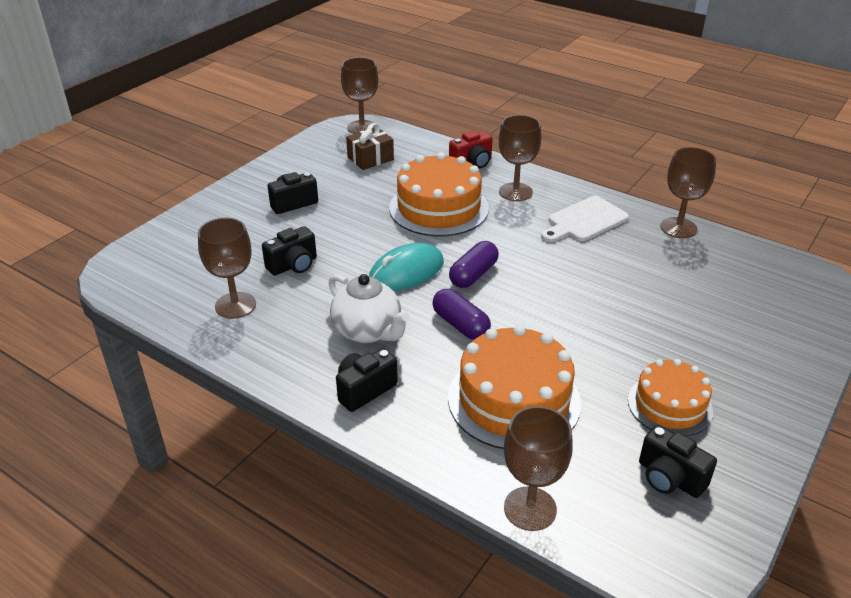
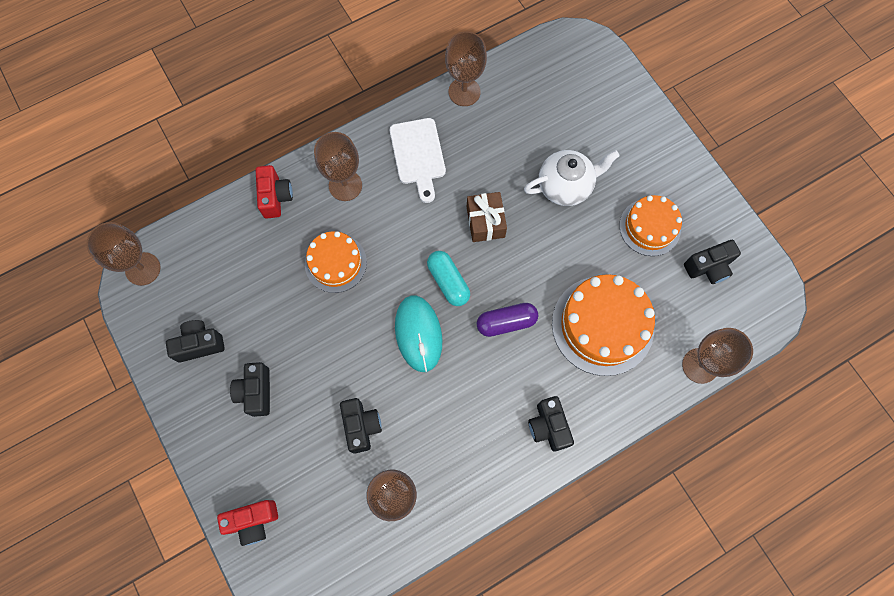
camera: 65 degrees left, 35 degrees up
white teapot [329,274,410,343] -> white teapot moved to [524,150,620,206]
brown gift [346,123,394,170] -> brown gift moved to [467,192,507,242]
orange cake [389,152,489,236] -> orange cake [305,231,367,293], size x0.62
purple capsule [449,241,499,288] -> turquoise capsule [427,251,470,306]
none -> black camera [166,320,225,363]
none -> red camera [217,500,278,546]

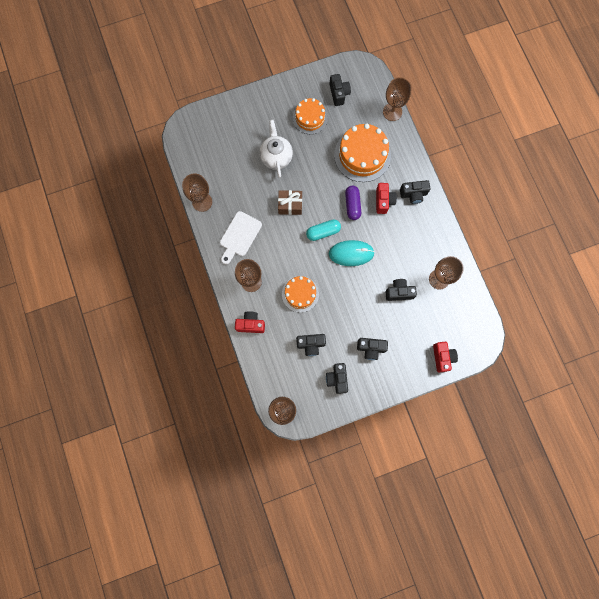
camera: 80 degrees left, 5 degrees up
white cutting board [390,118,446,203] -> white cutting board turned 120 degrees clockwise [220,211,262,265]
none -> black camera [296,334,326,356]
none -> red camera [376,183,397,214]

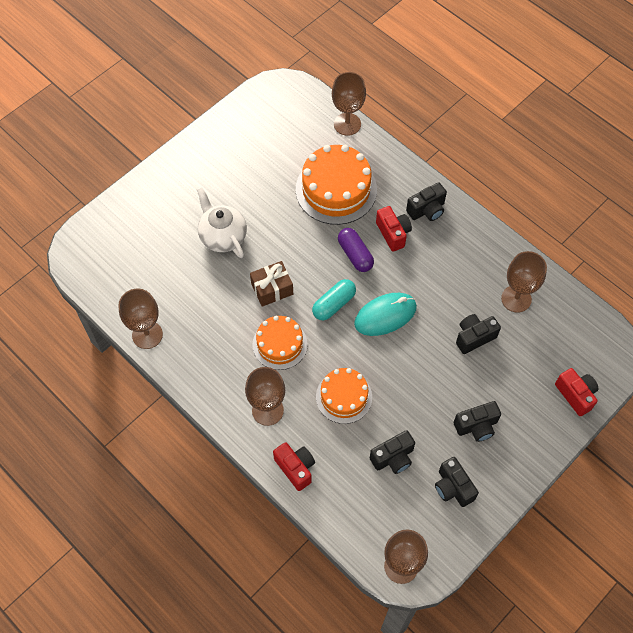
camera: 25 degrees left, 15 degrees down
white cutting board [220,211,262,265] -> none
red camera [235,311,265,333] -> red camera turned 75 degrees clockwise [273,442,315,491]
orange cake [293,98,328,134] -> orange cake moved to [252,316,308,370]
black camera [329,74,351,106] -> none

